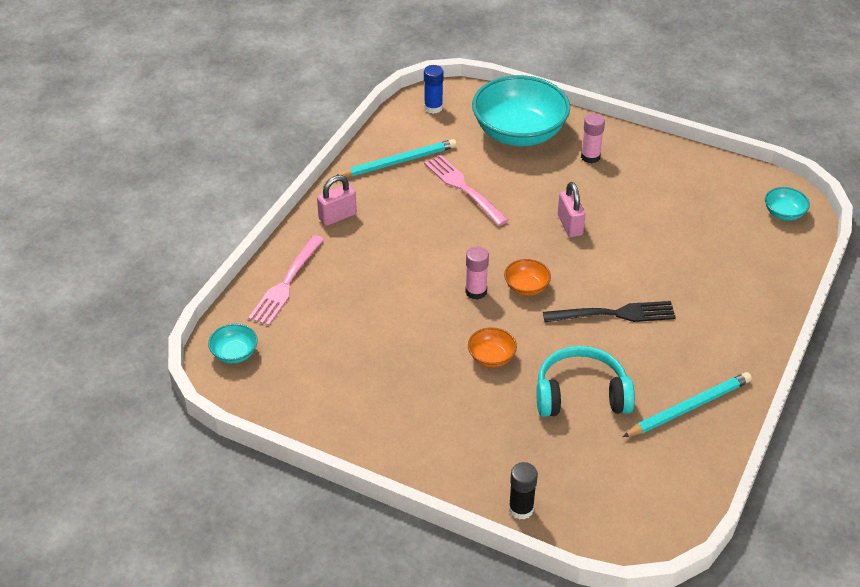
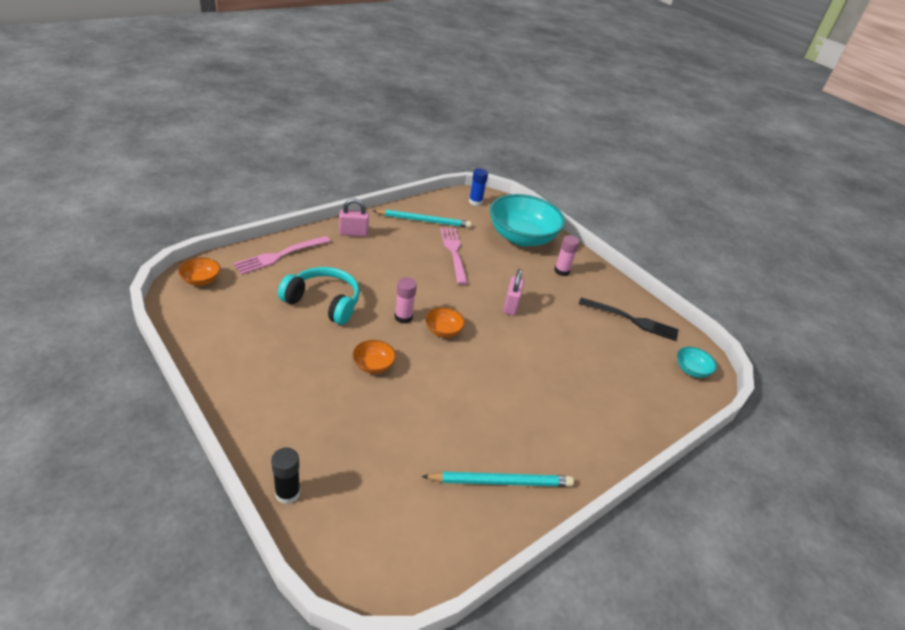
camera: 20 degrees right, 5 degrees down
turquoise bowl [208,324,258,363] -> orange bowl [178,257,220,286]
turquoise headphones [536,346,635,417] -> turquoise headphones moved to [278,267,360,325]
black fork [543,301,676,322] -> black fork moved to [579,297,679,341]

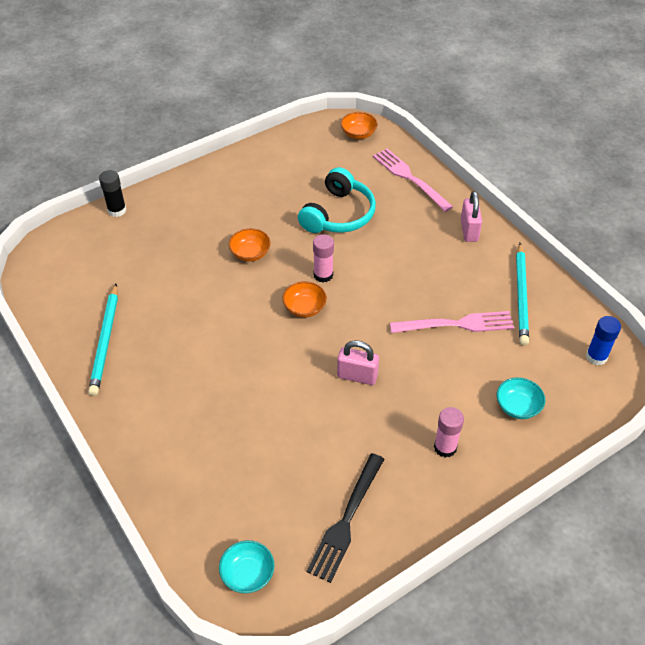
camera: 100 degrees right, 10 degrees up
turquoise bowl [490,194,565,247] -> turquoise bowl [497,377,545,419], size x0.43

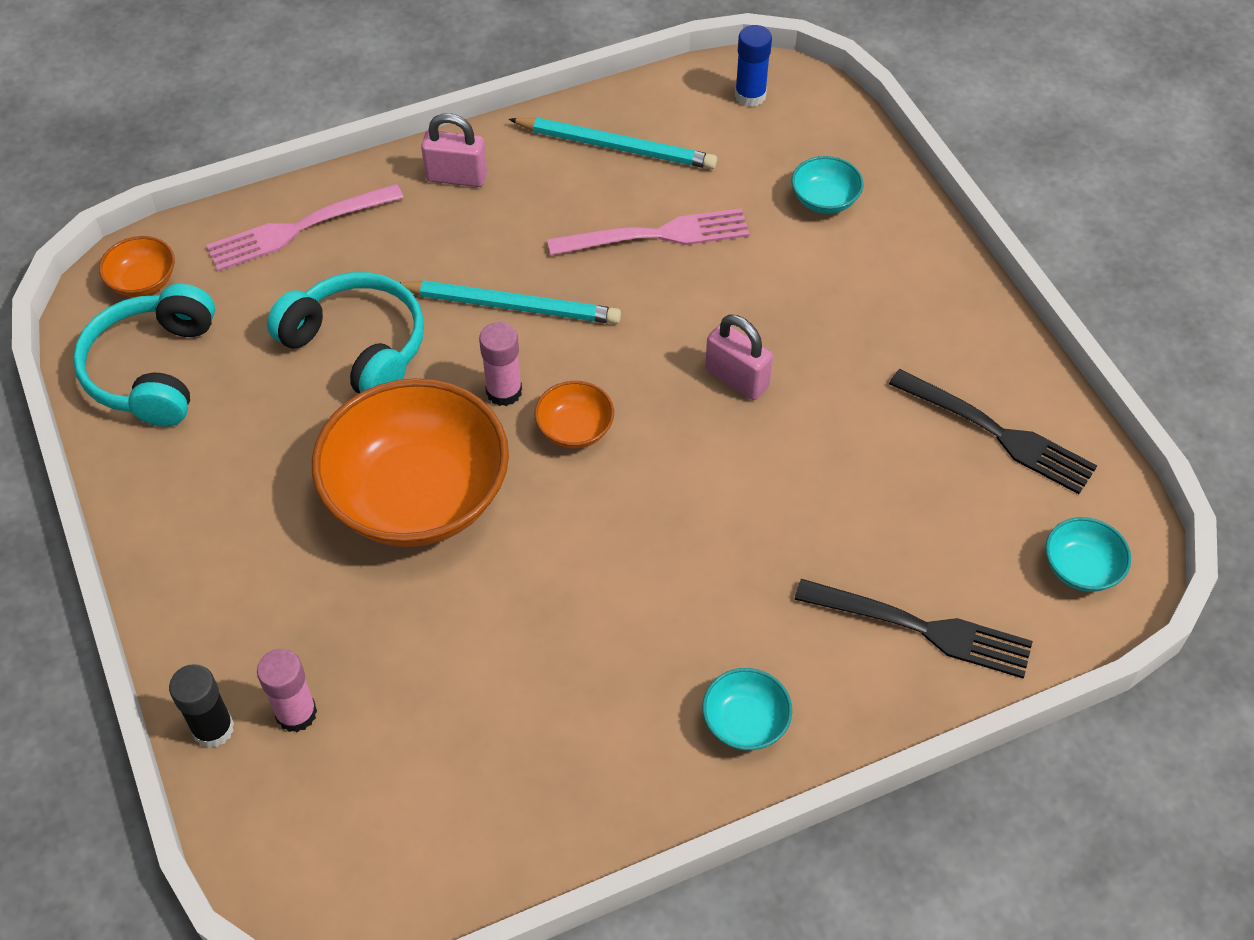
camera: 80 degrees left, 5 degrees up
turquoise pencil [88,284,118,396] -> turquoise pencil moved to [400,281,621,324]
orange bowl [229,228,271,262] -> orange bowl [312,378,509,547], size x2.34
pink padlock [337,340,379,385] -> pink padlock turned 75 degrees counterclockwise [705,315,773,400]
pink fork [390,311,514,333] -> pink fork turned 75 degrees clockwise [547,208,749,256]
pink glue stick [434,407,464,458] -> pink glue stick moved to [257,649,317,732]
none -> turquoise headphones [73,284,215,427]
none -> turquoise bowl [702,668,792,750]
none -> black fork [794,579,1033,679]

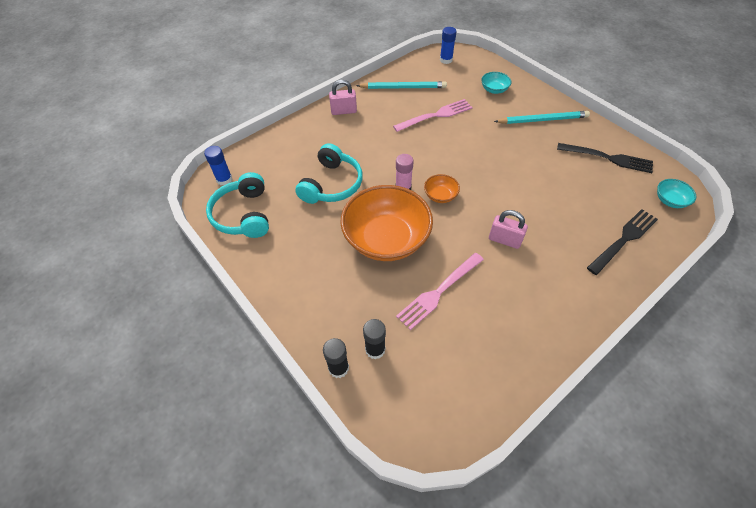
camera: 15 degrees left, 0 degrees up
orange bowl [99,236,175,297] -> blue glue stick [204,146,232,186]
pink fork [206,184,404,271] -> pink fork moved to [396,253,484,330]
pink glue stick [257,649,317,732] -> black glue stick [363,319,386,359]
turquoise headphones [267,272,424,394] -> turquoise headphones turned 90 degrees clockwise [295,143,363,204]
turquoise pencil [400,281,621,324] -> turquoise pencil moved to [494,111,590,124]
turquoise bowl [702,668,792,750] -> none
pink padlock [705,315,773,400] -> pink padlock moved to [489,210,528,249]
black fork [794,579,1033,679] -> black fork turned 45 degrees counterclockwise [587,209,658,275]

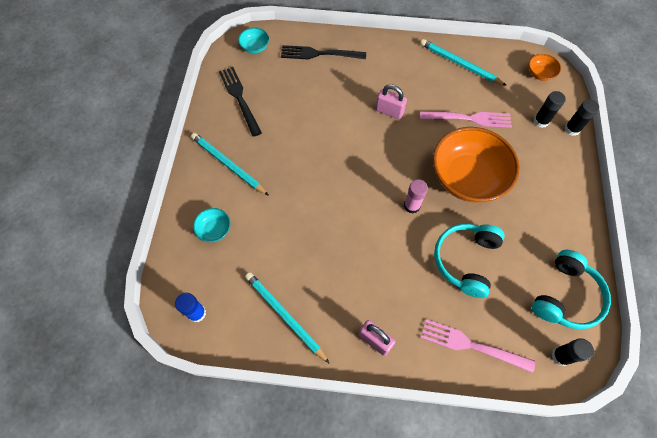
camera: 135 degrees left, 10 degrees up
blue glue stick [204,146,232,186] -> black glue stick [552,338,594,366]
turquoise headphones [295,143,363,204] -> turquoise headphones turned 45 degrees counterclockwise [434,224,505,298]
pink fork [393,99,473,132] -> pink fork moved to [421,319,535,373]
orange bowl [424,174,460,203] -> orange bowl moved to [529,54,561,81]
pink padlock [489,210,528,249] -> pink padlock turned 45 degrees counterclockwise [376,84,407,119]
none -> turquoise pencil [420,39,507,86]

